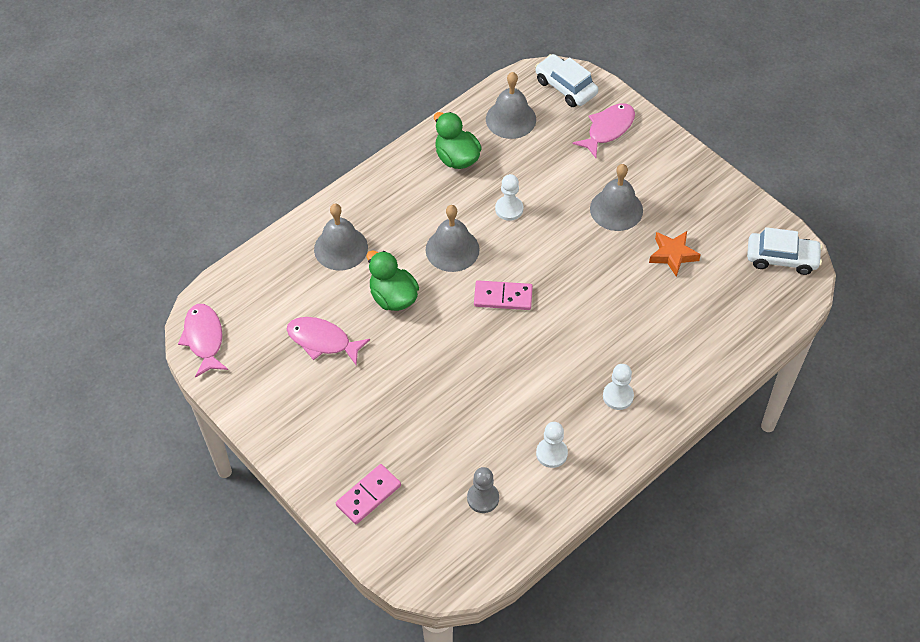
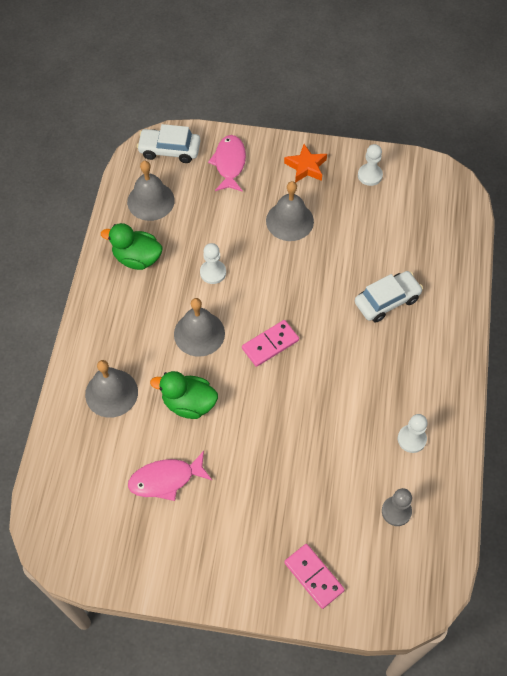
camera: 40 degrees left, 5 degrees up
pink fish [178,304,228,378] -> none
pink domino [336,464,401,524] -> pink domino turned 45 degrees counterclockwise [284,544,345,609]
white pawn [603,364,634,410] -> white pawn moved to [358,144,383,186]
orange star [649,231,701,277] -> orange star moved to [284,144,327,183]
white car [747,227,823,275] -> white car moved to [355,271,423,323]

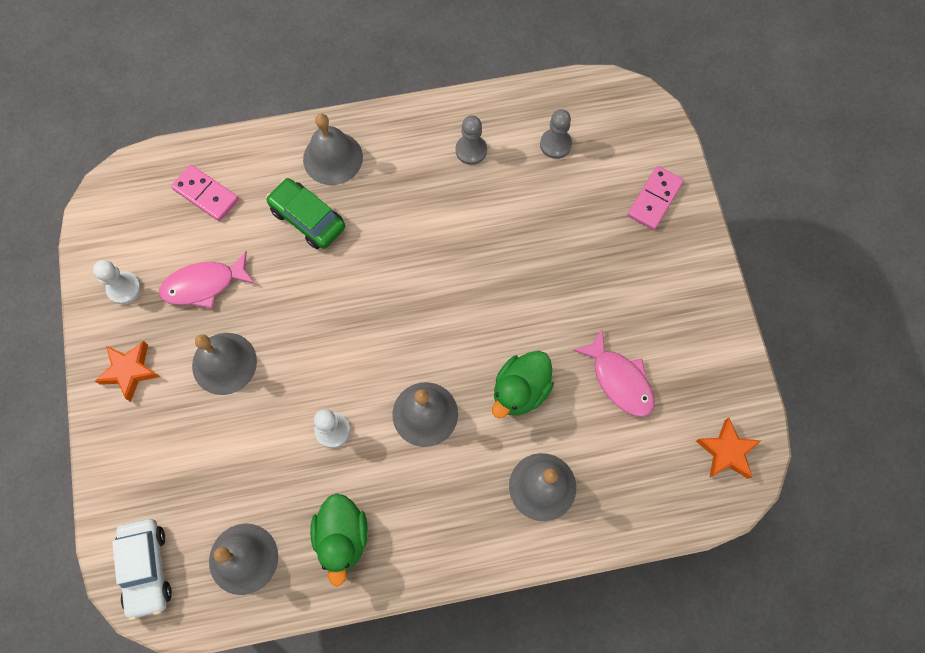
camera: 110 degrees left, 10 degrees up
green duck [150,371,218,419] -> green duck turned 45 degrees clockwise [492,351,554,418]
pink fish [208,135,246,192] -> pink fish moved to [159,251,255,308]
pink domino [242,320,299,367] -> pink domino moved to [171,165,239,221]
white car [355,271,423,323] -> green car [266,178,345,249]
white pawn [398,414,428,453] -> grey pawn [456,115,487,165]
none -> grey bell [303,114,363,185]
none -> orange star [696,418,761,479]

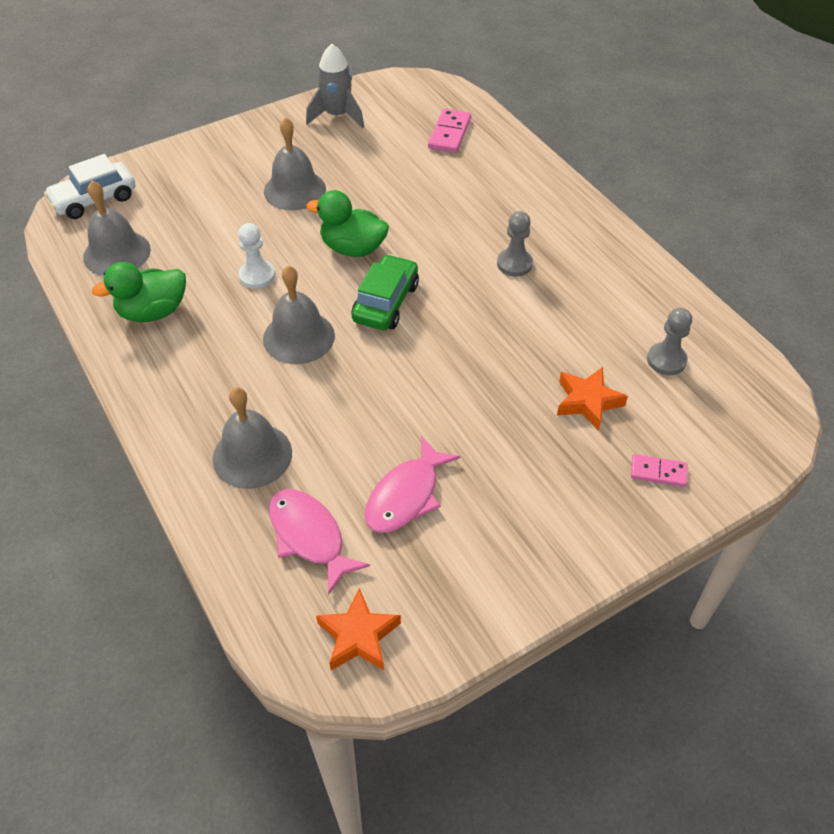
camera: 70 degrees right, 20 degrees down
white pawn [93,260,141,304] -> grey rocket [306,44,364,128]
orange star [95,341,160,402] -> orange star moved to [557,367,628,431]
pink fish [159,251,255,308] -> pink fish moved to [269,489,370,594]
green car [266,178,345,249] -> green car moved to [352,254,419,330]
grey bell [303,114,363,185] -> none
grey pawn [456,115,487,165] -> grey pawn moved to [497,211,533,277]
green duck [492,351,554,418] -> green duck moved to [306,190,389,257]
pink domino [628,166,684,230] -> pink domino [631,454,687,487], size x0.65

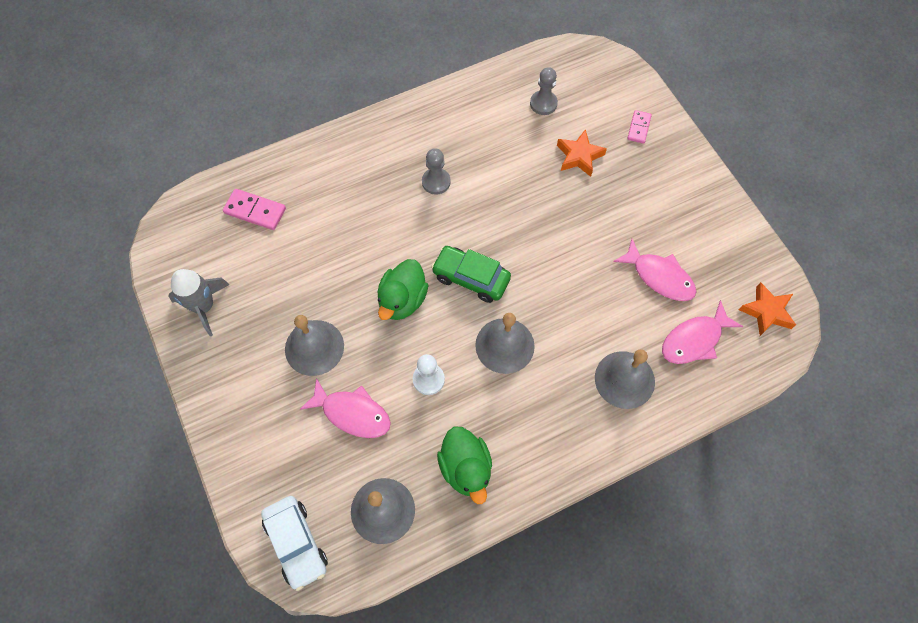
camera: 85 degrees left, 15 degrees up
none -> pink fish [300,378,391,438]

